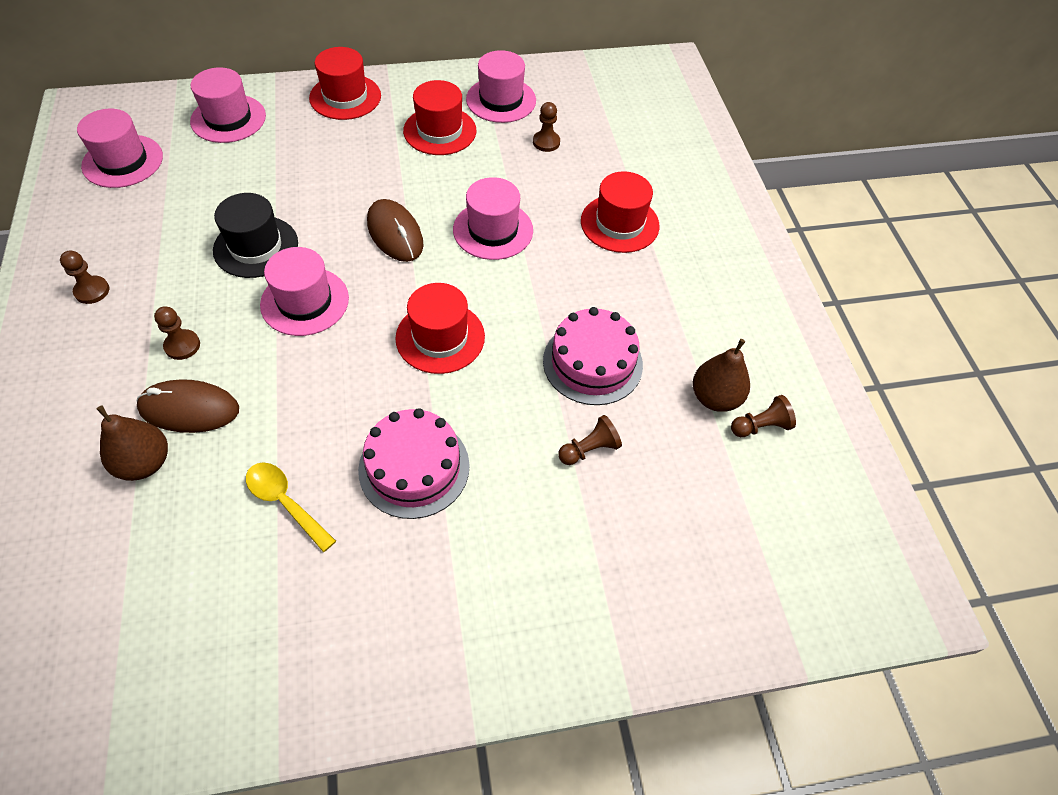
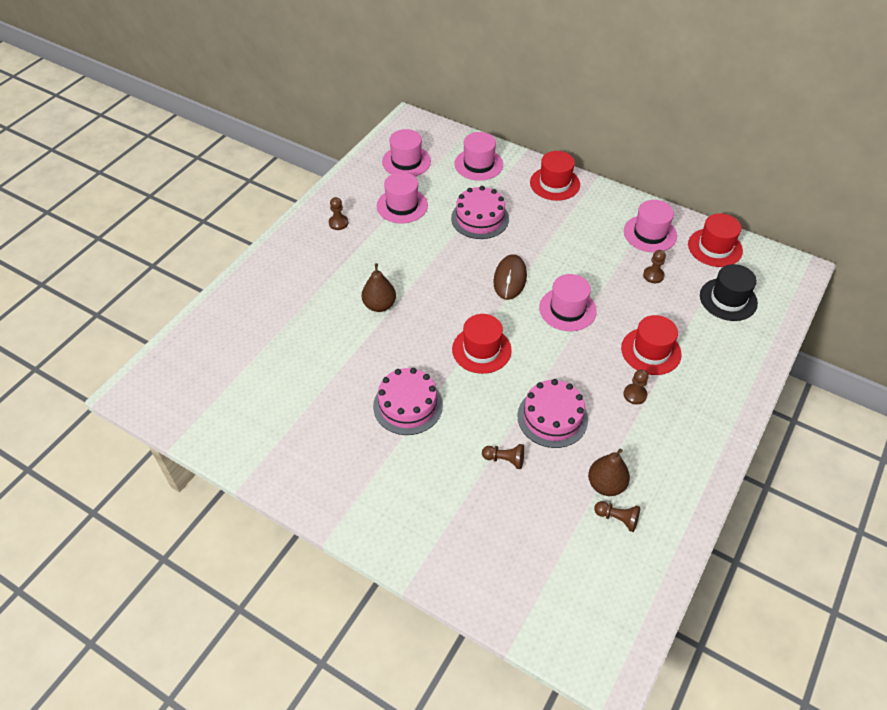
camera: 45 degrees right, 5 degrees down
brown pear [97,406,168,481] -> brown pear moved to [362,263,396,312]
brown mouse [137,379,239,433] -> none
brown pawn [154,307,200,360] -> brown pawn moved to [624,369,648,405]
black hat [213,193,298,278] -> black hat moved to [700,264,758,321]
yellow spoon [246,463,336,552] -> none
pink hat [260,247,349,336] -> pink hat moved to [377,172,428,224]
red hat [403,80,476,155] -> red hat moved to [688,213,743,267]
none -> pink cake [451,186,509,239]

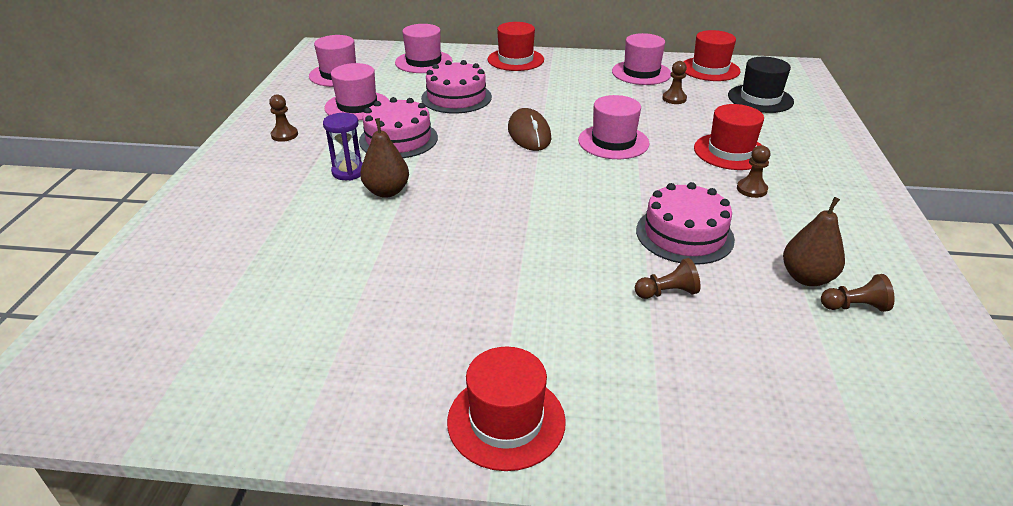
camera: 25 degrees left, 15 degrees down
pink cake [373,368,443,435] -> pink cake moved to [359,97,438,158]
red hat [452,314,512,374] -> red hat moved to [447,347,566,471]
none -> purple hourglass [323,113,363,180]

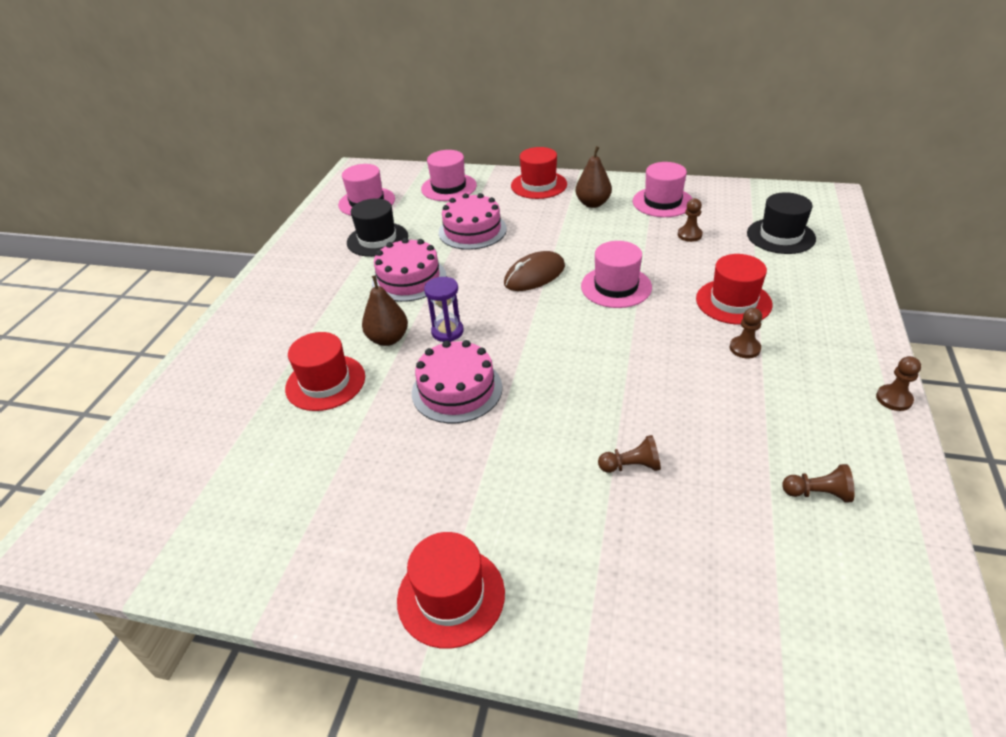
camera: 10 degrees right, 5 degrees up
brown pawn [269,94,298,142] -> brown pawn moved to [876,356,921,411]
purple hourglass [323,113,363,180] -> purple hourglass moved to [424,277,464,342]
pink hat [324,63,389,120] -> black hat [347,198,408,257]
brown mouse [508,108,551,151] -> brown mouse turned 60 degrees clockwise [504,251,565,291]
pink cake [636,182,735,265] -> pink cake moved to [412,340,502,423]
red hat [683,30,740,81] -> red hat moved to [285,332,365,411]
brown pear [783,197,845,286] -> brown pear moved to [576,146,612,208]

